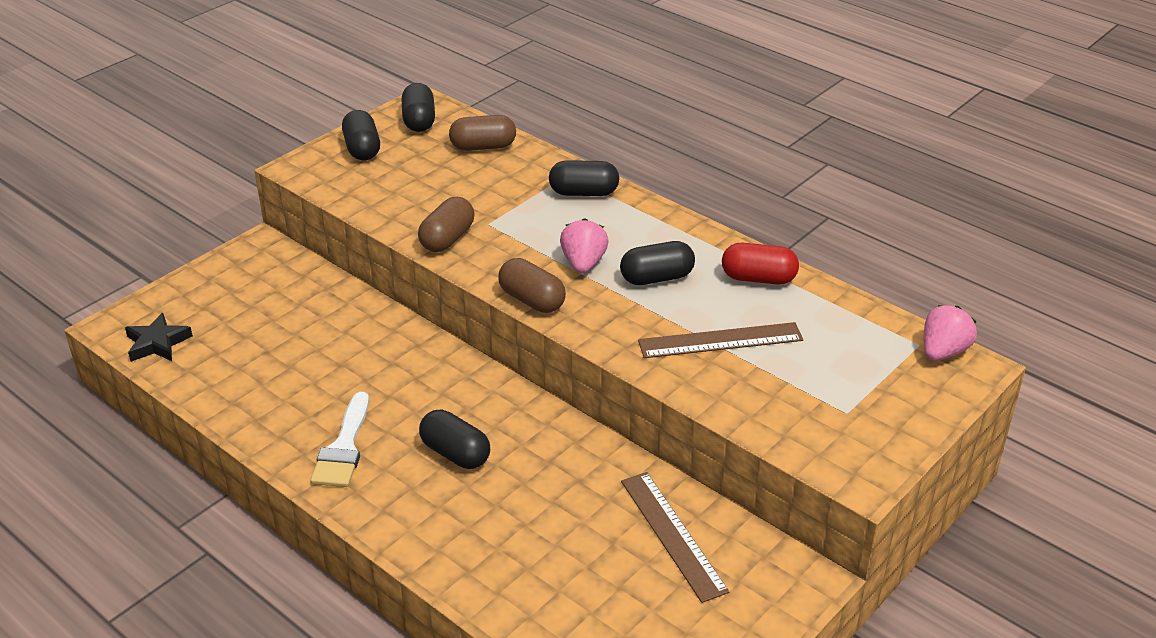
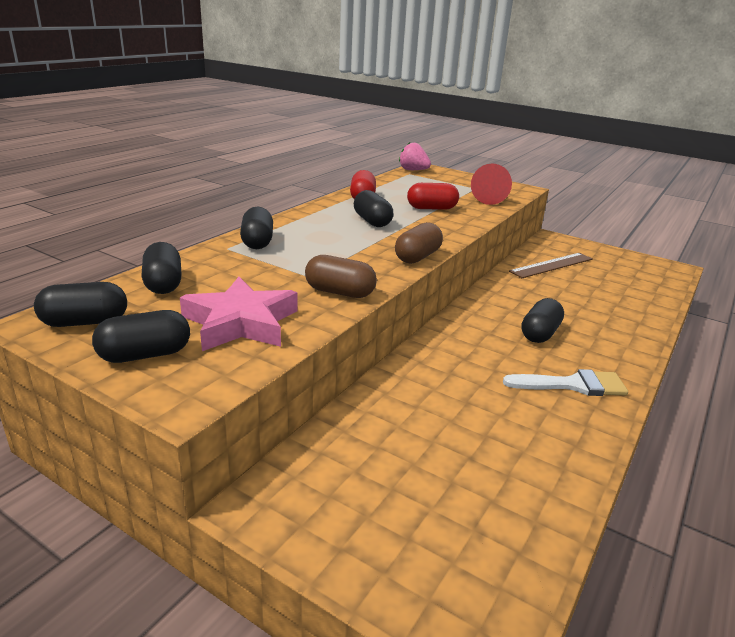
camera: 100 degrees left, 10 degrees down
black star [125,313,193,362] -> none
brown capsule [449,115,516,151] -> black capsule [141,242,181,294]
pink strawberry [560,218,609,273] -> none
brown ruler [638,322,803,358] -> red capsule [407,183,459,210]
none -> pink star [180,277,297,351]
none -> red cone [471,163,512,205]

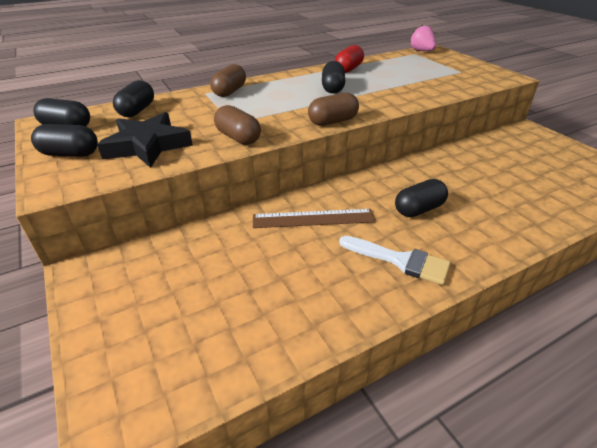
camera: 30 degrees right, 10 degrees up
pink star [180,277,297,351] -> black star [97,112,193,168]
black capsule [240,207,273,249] -> brown capsule [210,64,246,97]
red capsule [407,183,459,210] -> none
red cone [471,163,512,205] -> none
brown ruler [509,253,593,278] -> brown ruler moved to [253,209,376,228]

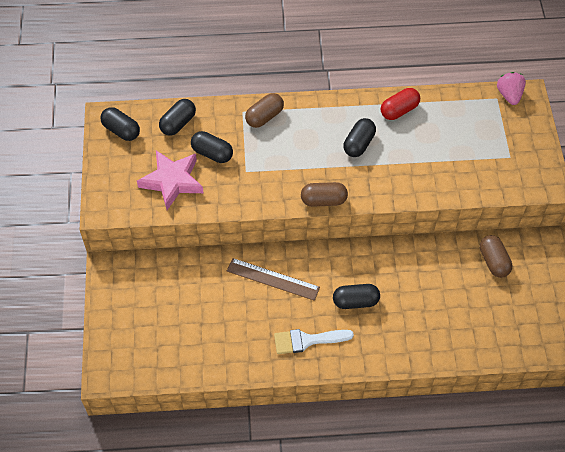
camera: 25 degrees right, 20 degrees up
black capsule [31,124,98,157] -> black capsule moved to [191,131,233,163]
black star [97,112,193,168] -> pink star [137,151,203,210]
brown capsule [214,105,261,145] -> brown capsule moved to [480,235,512,278]
white brush [339,236,451,285] -> white brush turned 120 degrees clockwise [274,329,354,354]

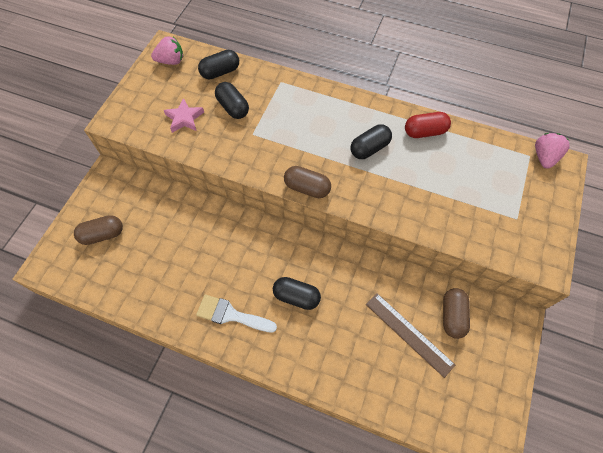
camera: 25 degrees right, 5 degrees up
black capsule [101,107,140,141] -> pink strawberry [151,36,183,65]
pink star [137,151,203,210] -> pink star [164,98,204,133], size x0.62
brown ruler [227,258,320,301] -> brown ruler moved to [366,293,455,378]
brown capsule [245,93,284,128] -> brown capsule moved to [74,215,123,245]

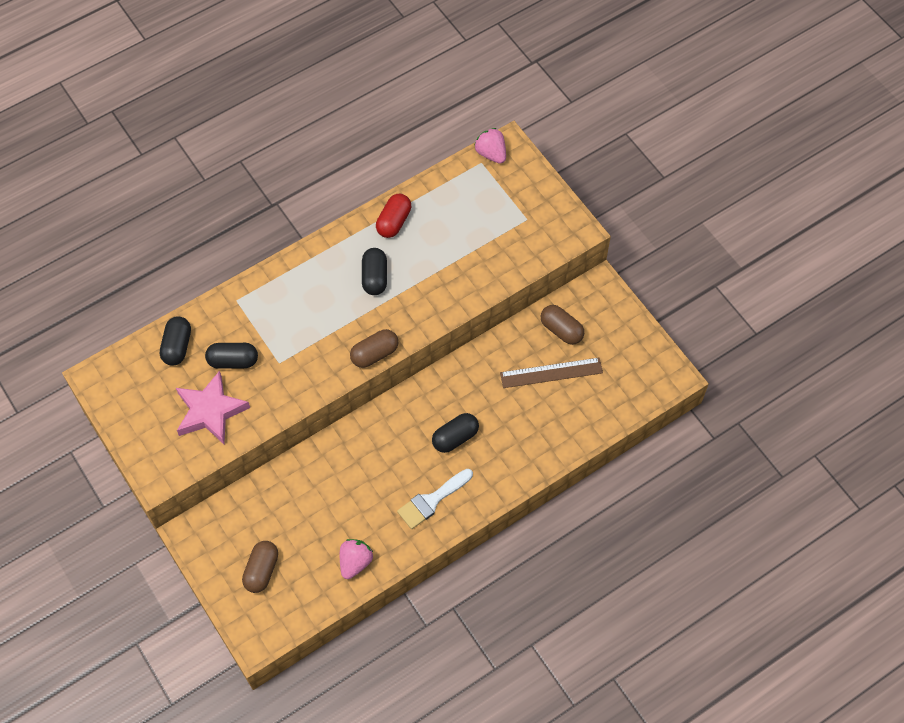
camera: 55 degrees left, 0 degrees up
pink strawberry [151,36,183,65] -> pink strawberry moved to [340,539,373,579]
pink star [164,98,204,133] -> pink star [176,371,250,444], size x1.62

